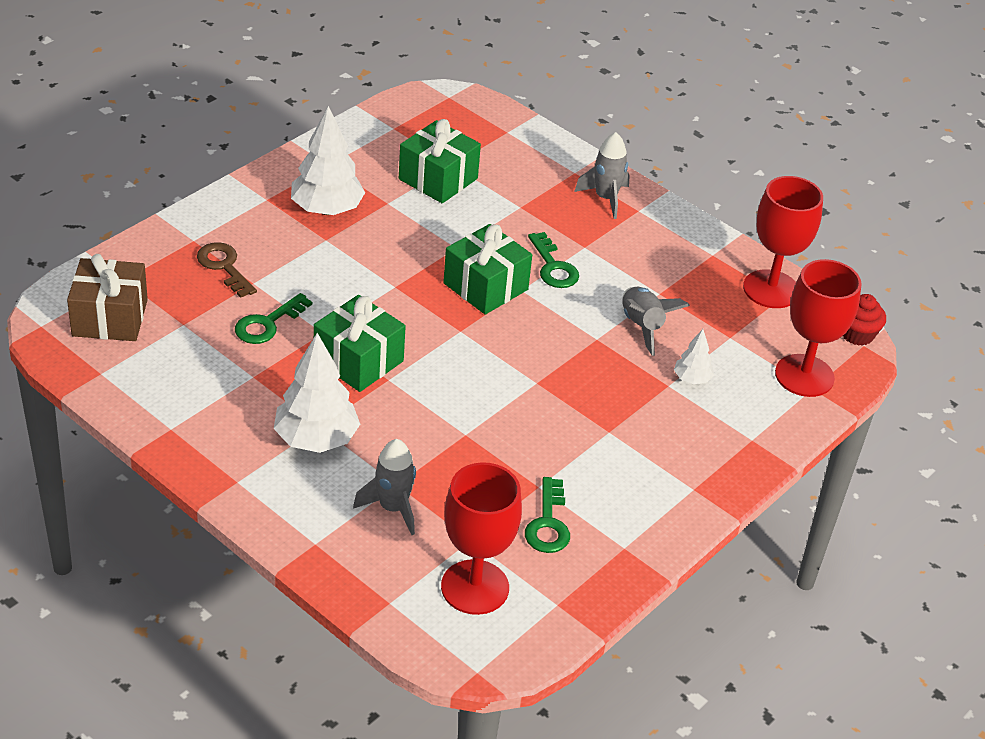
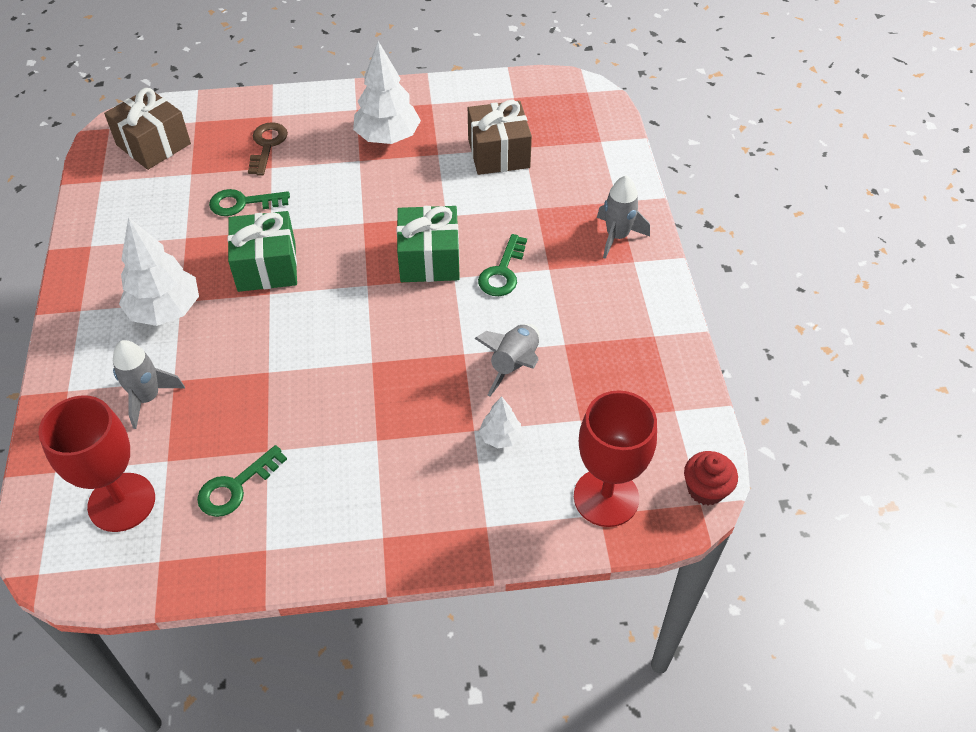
camera: 45 degrees right, 10 degrees up
green gift [399,119,481,203] -> brown gift [468,100,532,175]
red goblet [743,176,823,308] -> none

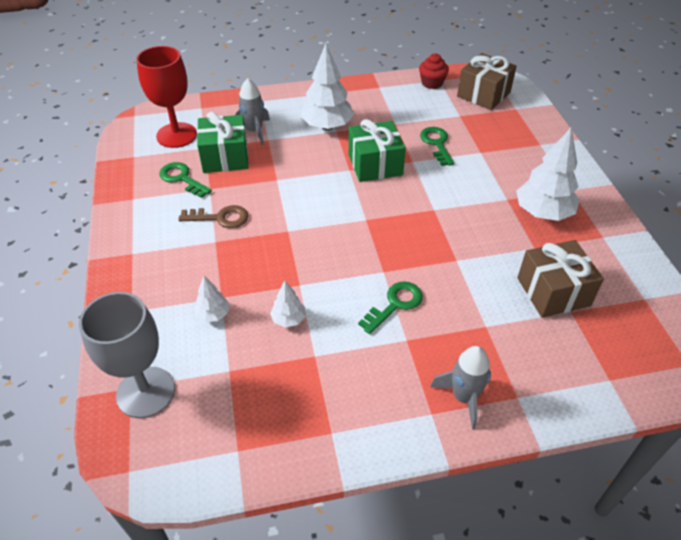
camera: 85 degrees right, 5 degrees down
brown key [248,122,288,176] -> brown key moved to [178,205,248,228]
green gift [397,206,460,282] -> green gift moved to [197,112,249,173]
grey rocket [474,324,539,396] -> white tree [270,281,306,328]
green key [478,234,527,296] -> green key turned 120 degrees clockwise [358,281,423,334]
red goblet [574,390,657,527] -> grey goblet [79,292,175,418]
red cupcake [684,451,738,506] -> red cupcake moved to [419,53,449,89]

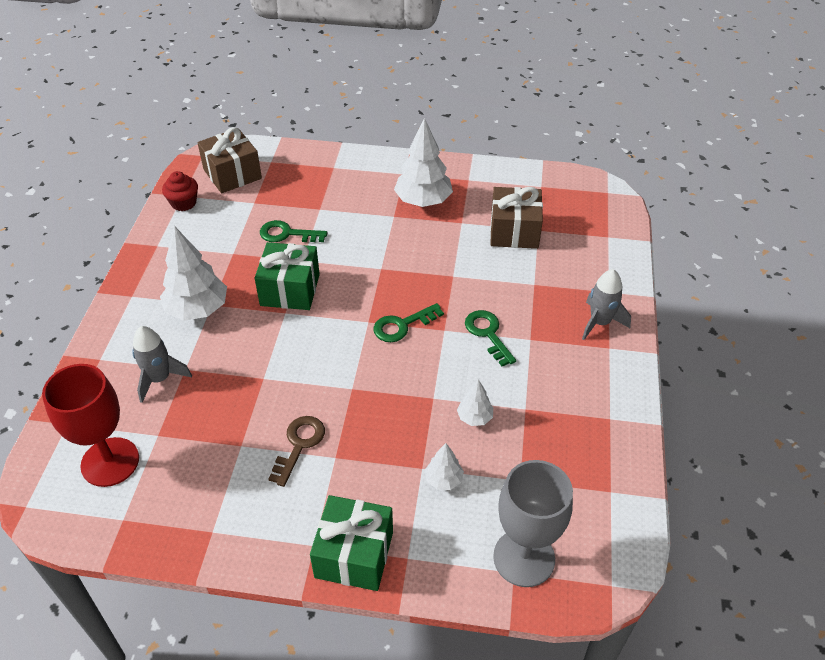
camera: 70 degrees left, 0 degrees up
green key [159,162,212,198] -> green key moved to [374,303,444,342]
green gift [197,112,249,173] -> green gift moved to [310,495,393,591]

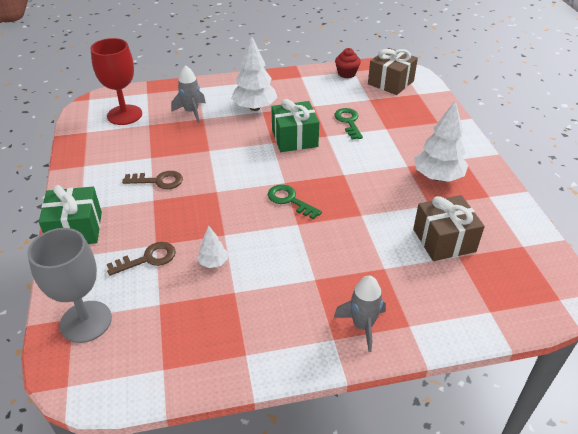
camera: 70 degrees right, 5 degrees down
white tree [425,443,464,490] -> brown key [107,242,176,276]
green key [465,310,516,366] -> none

